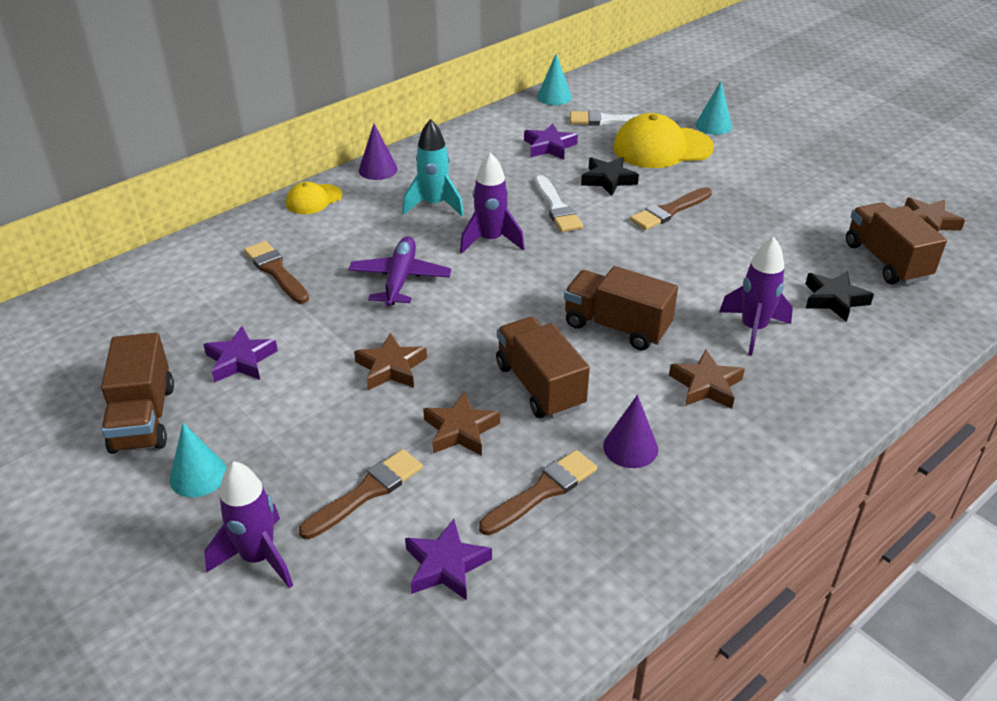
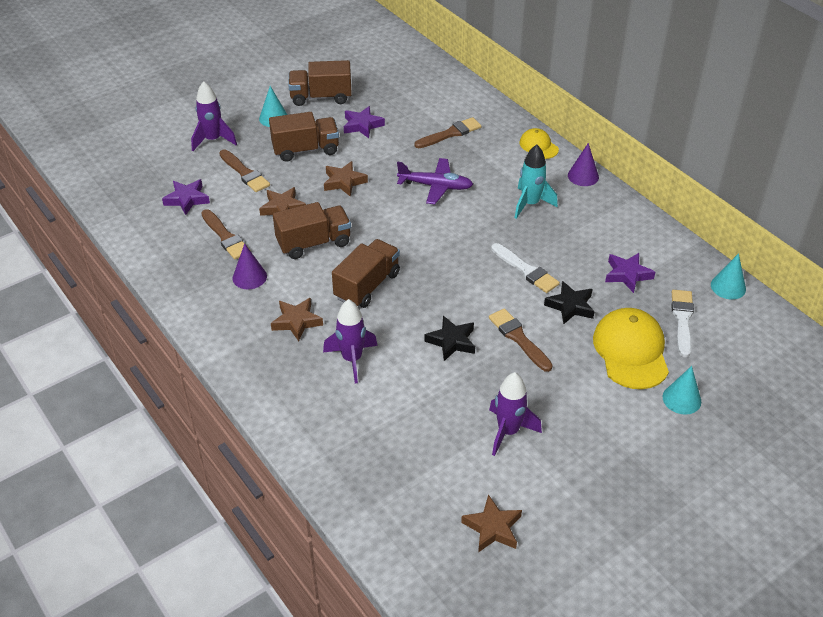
camera: 95 degrees right, 5 degrees up
purple rocket [460,152,525,254] -> purple rocket moved to [489,372,542,456]
white brush [535,175,583,232] -> white brush turned 120 degrees counterclockwise [491,243,560,293]
black star [806,271,874,322] -> black star moved to [424,316,475,361]
brown truck [846,202,947,285] -> brown truck moved to [269,112,339,162]

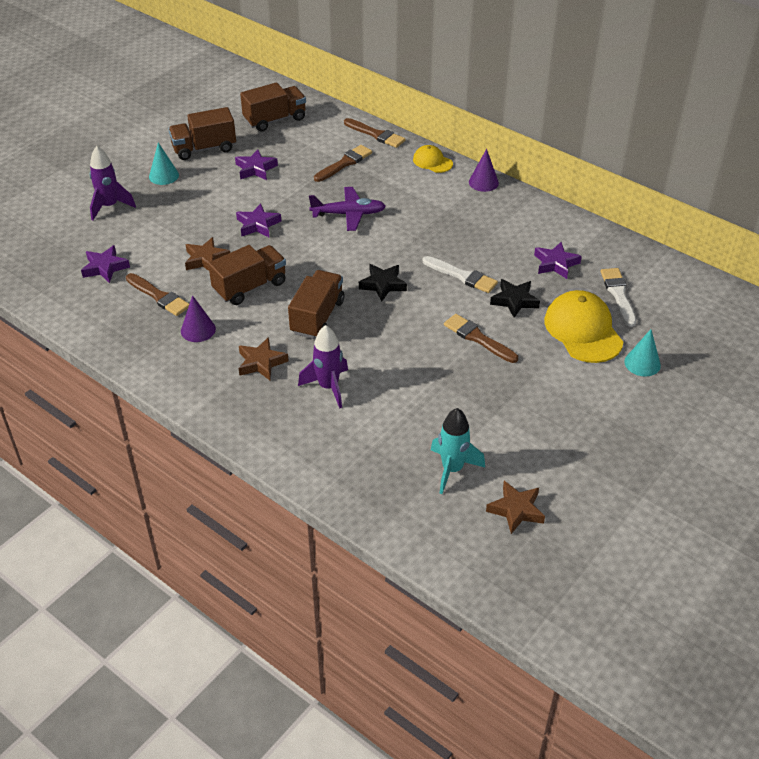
camera: 15 degrees left, 0 degrees up
brown brush [220,150,270,192] -> brown brush moved to [344,118,405,148]
brown truck [269,112,339,162] -> brown truck moved to [240,82,306,132]
brown star [324,161,368,197] -> purple star [236,203,281,237]
black star [424,316,475,361] -> black star moved to [359,264,407,301]
purple rocket [489,372,542,456] -> none
turquoise rocket [515,145,558,219] -> turquoise rocket moved to [431,408,485,494]
turquoise cone [711,253,746,299] -> none

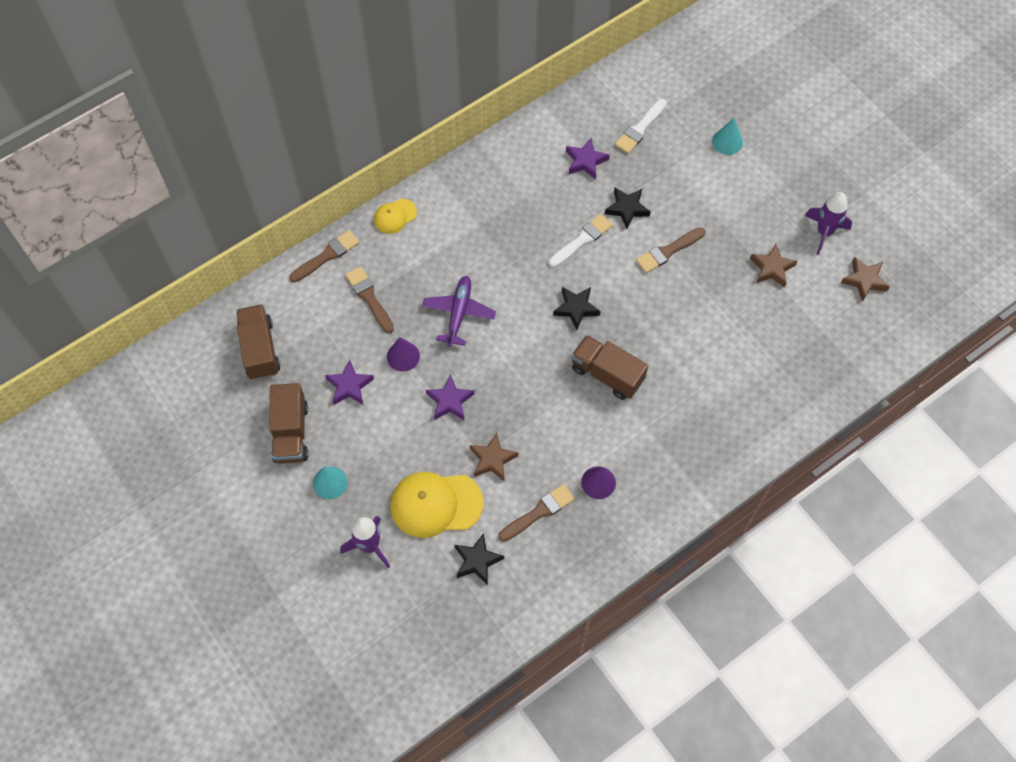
camera: 75 degrees left, 20 degrees up
purple star [81,245,130,283] -> black star [455,533,504,585]
brown truck [208,245,286,305] -> none
brown star [239,337,289,380] -> brown star moved to [750,244,797,288]
purple rocket [298,325,348,409] -> purple rocket moved to [805,192,852,255]
turquoise rocket [431,408,485,494] -> none
purple cone [469,149,499,192] -> purple cone moved to [387,337,420,372]
yellow cap [544,290,623,363] -> yellow cap moved to [390,472,483,538]
white brush [601,268,636,327] -> white brush turned 60 degrees counterclockwise [615,99,667,154]

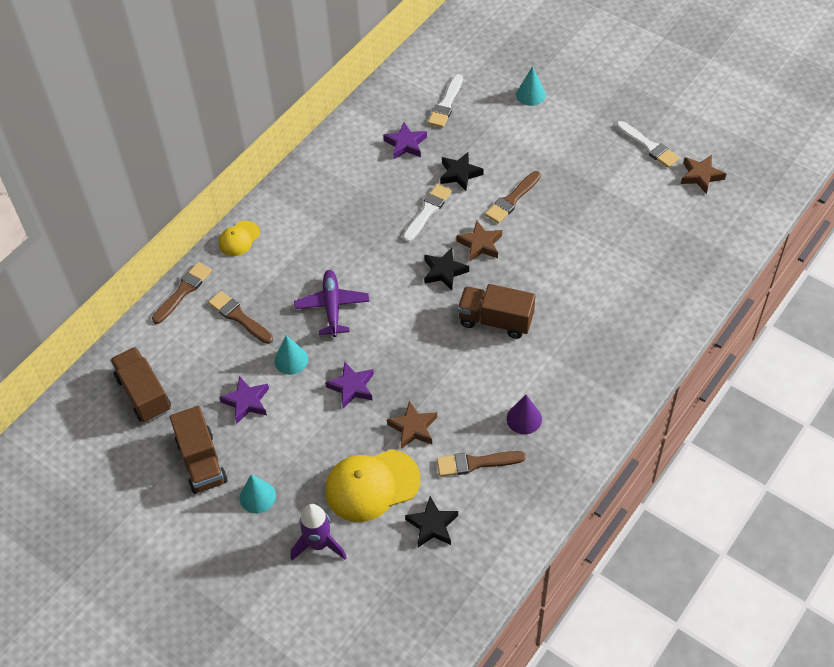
camera: 15 degrees left, 10 degrees down
purple cone [387,337,420,372] -> turquoise cone [274,335,308,375]
brown brush [498,484,575,542] -> brown brush turned 135 degrees counterclockwise [437,451,526,476]
brown star [750,244,797,288] -> brown star moved to [457,221,502,262]
purple rocket [805,192,852,255] -> white brush [616,121,680,168]

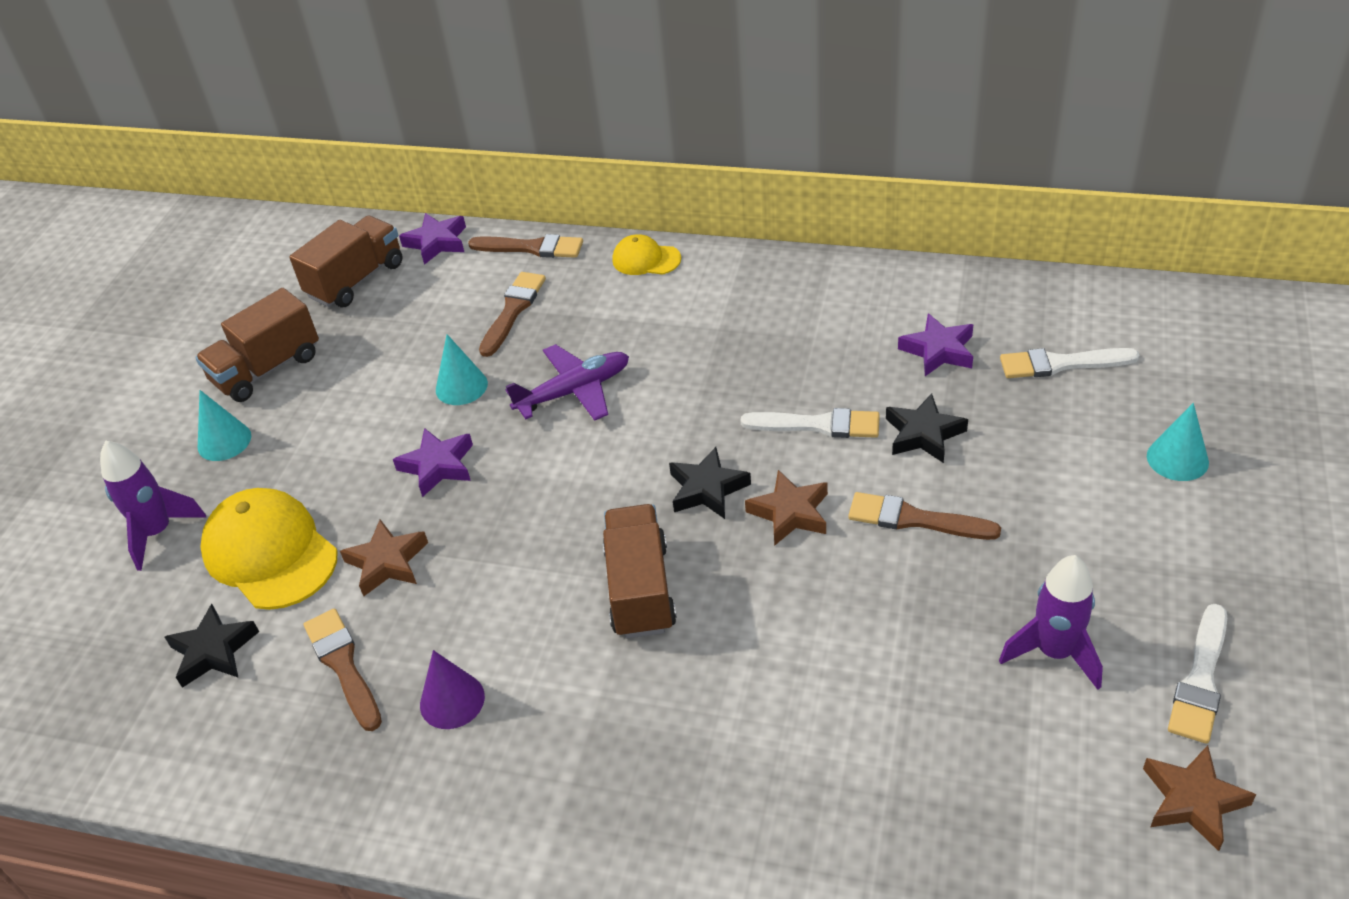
camera: 70 degrees right, 10 degrees down
purple star [219,376,269,423] -> purple star moved to [399,213,466,265]
none -> purple rocket [999,555,1103,690]

